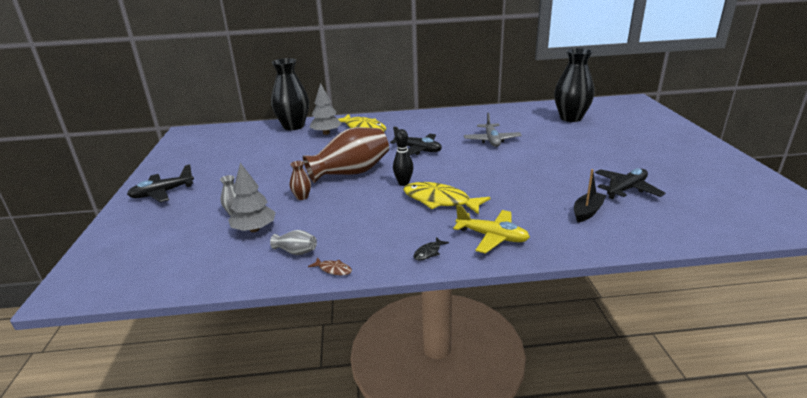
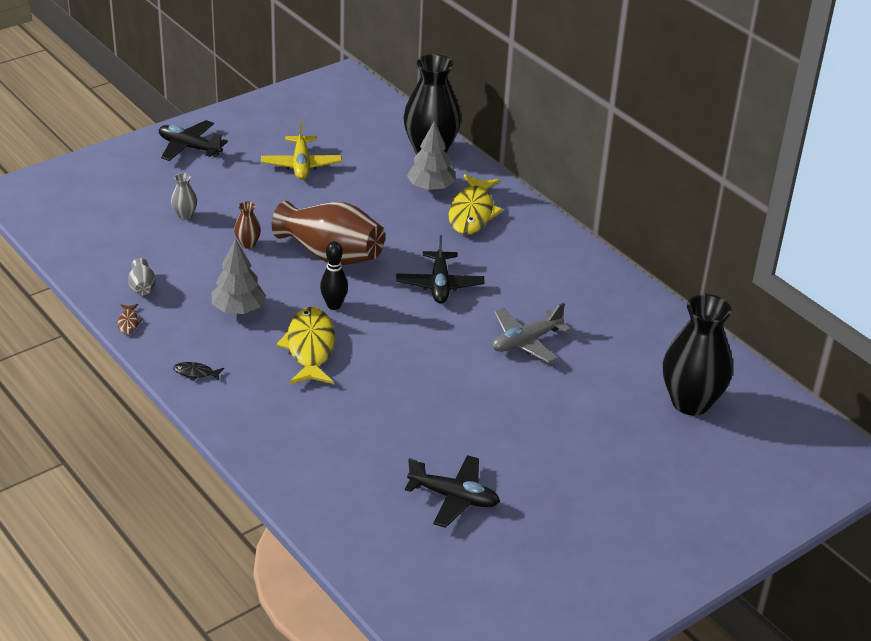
camera: 55 degrees right, 10 degrees up
grey tree [228,163,276,232] -> grey tree moved to [212,238,266,314]
yellow plane [453,205,530,254] -> yellow plane moved to [261,121,342,180]
black boat [574,169,606,222] -> none

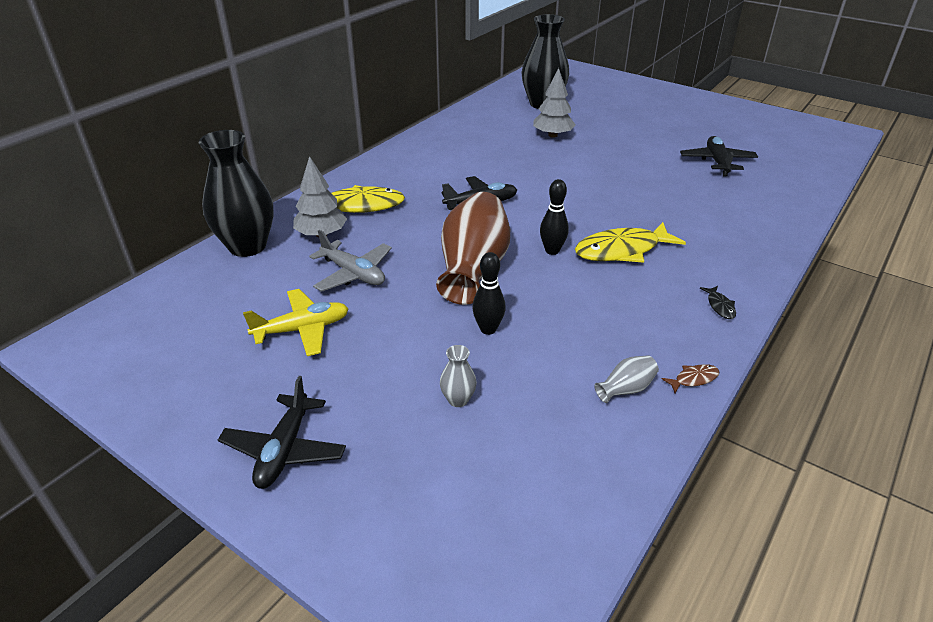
camera: 105 degrees left, 0 degrees up
grey tree [212,238,266,314] -> grey tree moved to [533,68,576,138]
brown vase [234,201,261,249] -> black bowling pin [472,252,506,335]
grey plane [492,303,571,363] -> grey plane moved to [309,230,392,292]

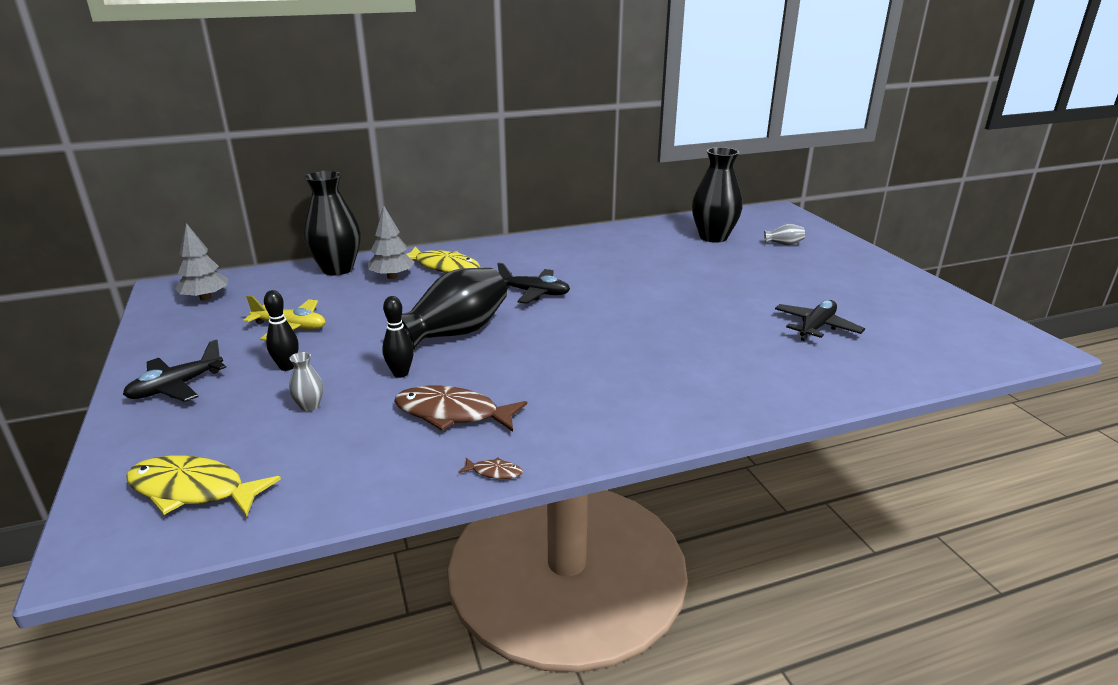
camera: 35 degrees right, 10 degrees down
grey plane [309,230,392,292] -> none
brown vase [436,192,510,305] -> black vase [401,268,507,349]
grey tree [533,68,576,138] -> grey tree moved to [175,223,228,301]
black bowling pin [540,179,569,255] -> black bowling pin moved to [264,290,299,371]
yellow fish [575,222,686,263] -> yellow fish moved to [126,455,281,517]
grey vase [594,355,659,403] -> grey vase moved to [764,224,805,245]
black fish [700,286,736,319] -> none
none -> brown fish [394,386,527,432]

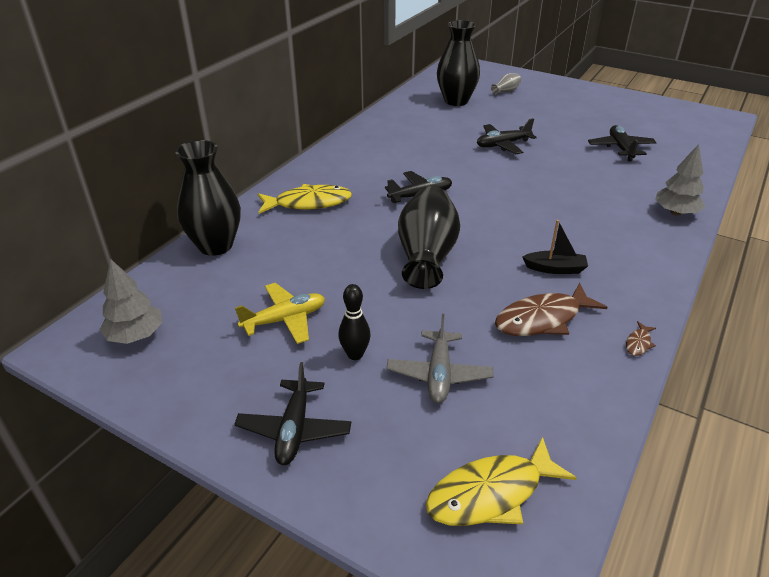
camera: 40 degrees left, 10 degrees up
grey vase [289,352,323,411] -> grey plane [386,314,493,403]
grey tree [368,206,415,279] -> grey tree moved to [655,144,706,216]
black bowling pin [382,296,414,378] -> none
brown fish [458,457,523,479] -> brown fish turned 150 degrees clockwise [626,321,656,356]
none -> black plane [477,118,537,154]
none -> black boat [522,220,588,274]

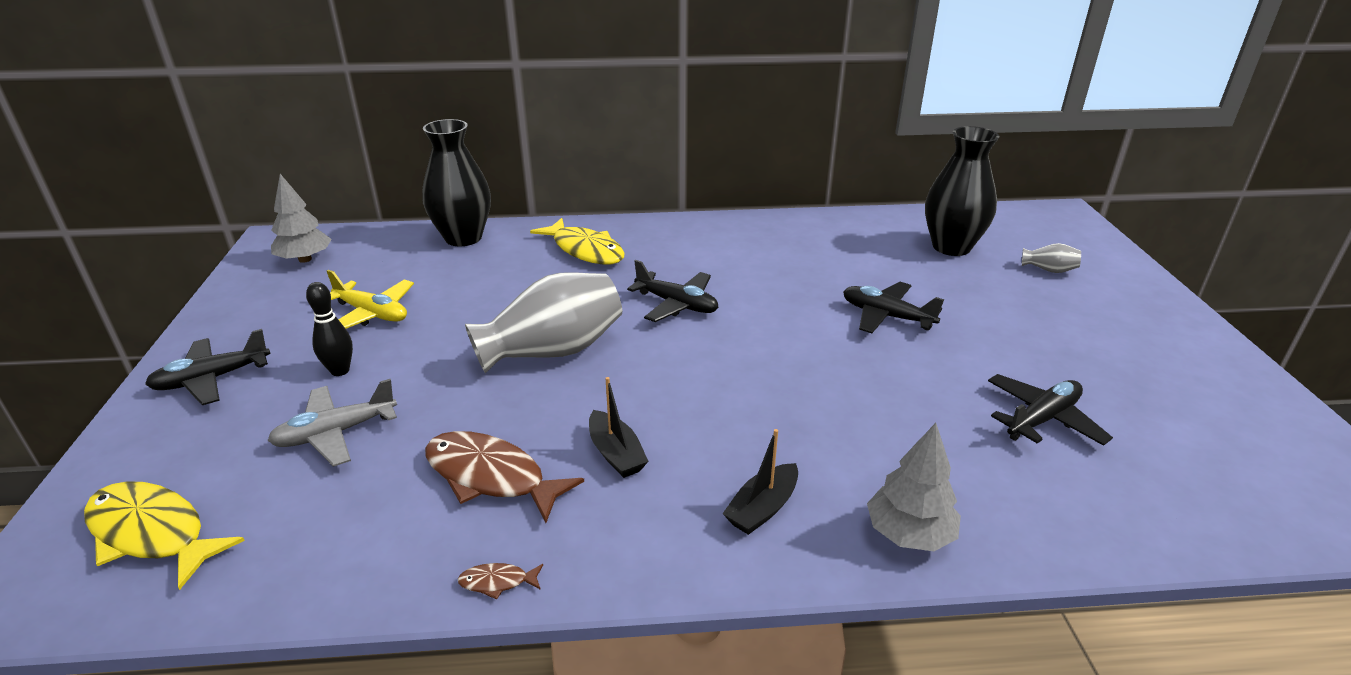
camera: 55 degrees right, 5 degrees down
black vase [398,186,460,289] -> grey vase [465,272,622,373]
none -> black boat [722,429,798,535]

